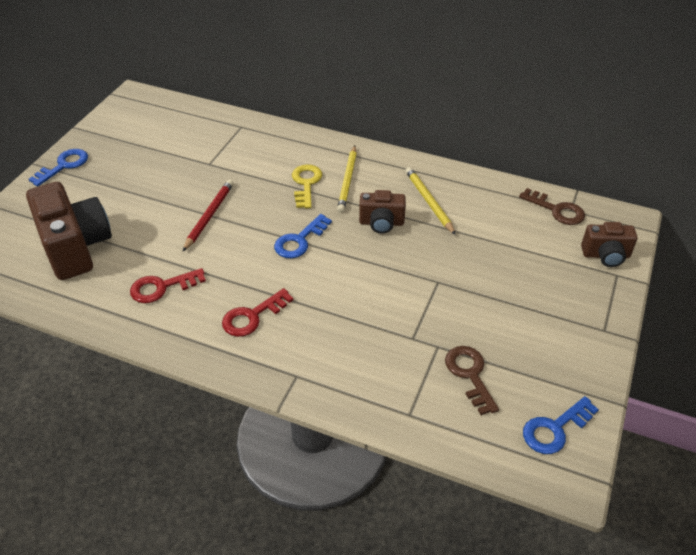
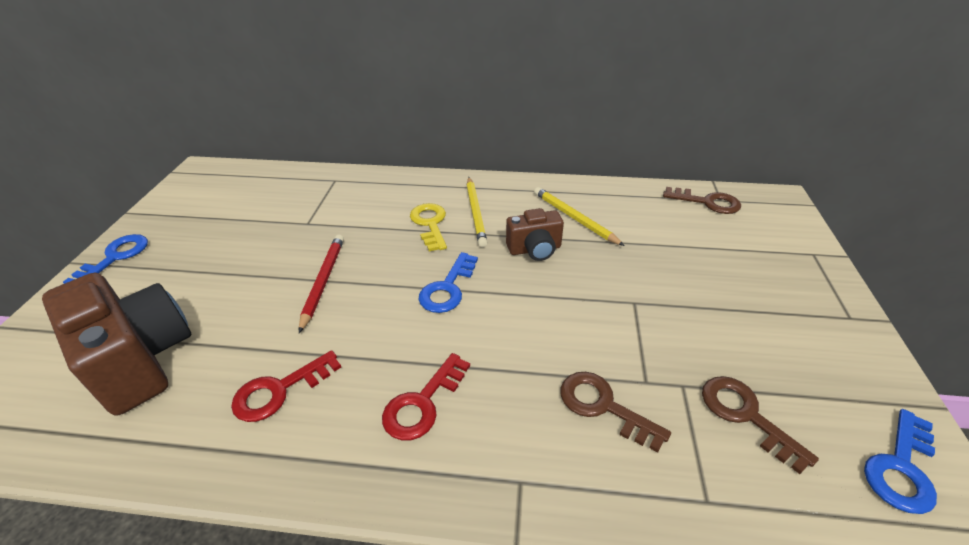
camera: 15 degrees left, 5 degrees down
brown camera [581,222,638,267] -> none
none -> brown key [560,372,671,453]

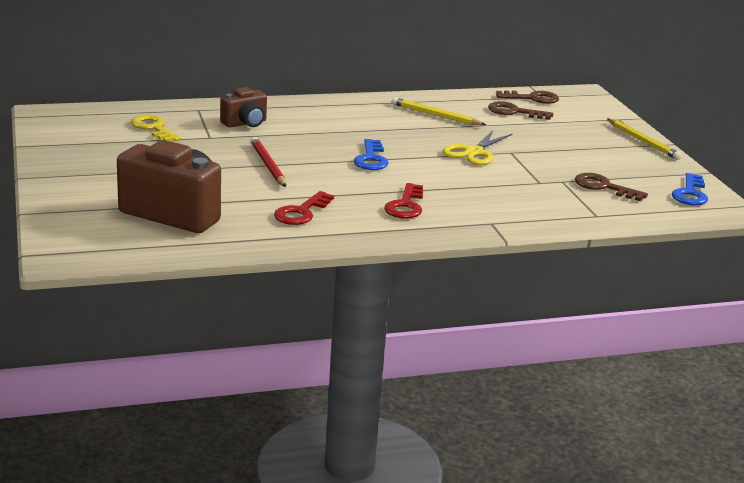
camera: 25 degrees left, 15 degrees down
blue key [63,234,148,284] -> none
yellow key [410,203,447,251] -> yellow key moved to [131,114,181,141]
yellow pencil [467,177,487,247] -> yellow pencil moved to [607,118,682,160]
brown camera [506,208,564,261] -> brown camera moved to [220,87,267,128]
brown key [560,372,671,453] -> brown key moved to [488,101,554,120]
none -> yellow scissors [443,130,512,165]

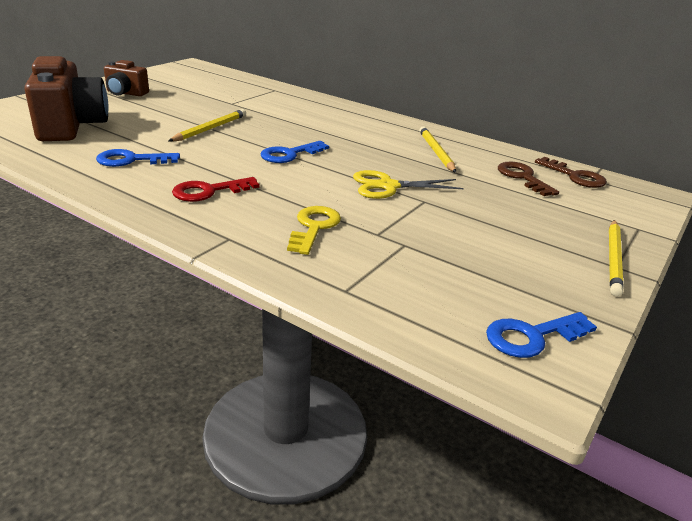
camera: 50 degrees right, 5 degrees up
yellow key [131,114,181,141] -> yellow key moved to [287,206,341,255]
brown camera [220,87,267,128] -> brown camera moved to [104,60,149,96]
red pencil [251,137,286,187] -> yellow pencil [169,109,246,142]
red key [274,191,334,225] -> blue key [96,149,180,167]
brown key [575,173,648,201] -> none

